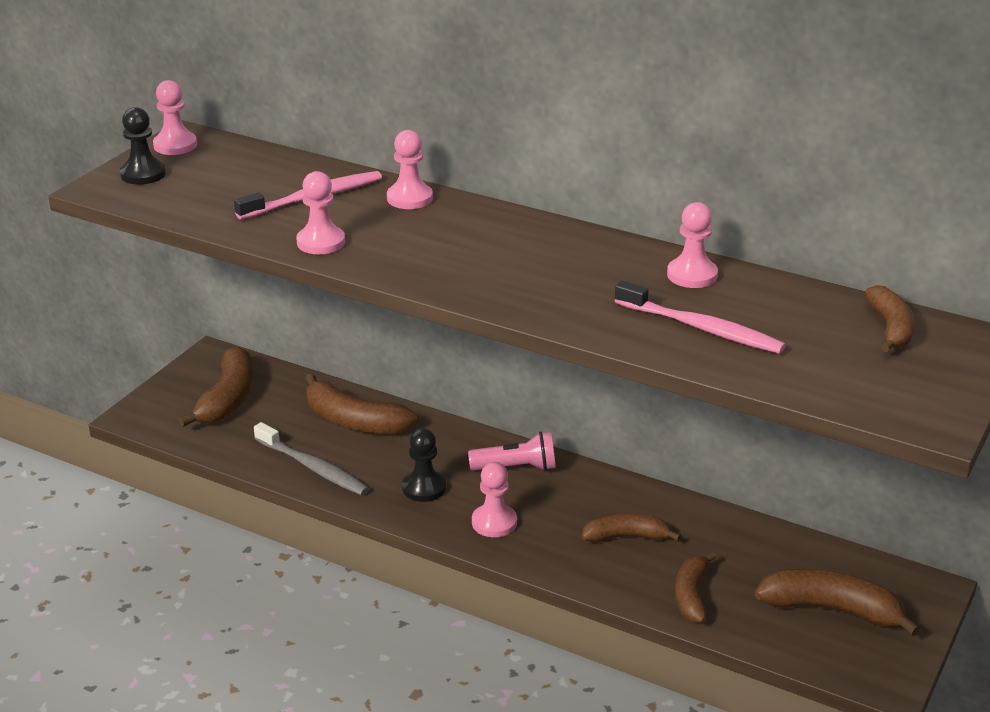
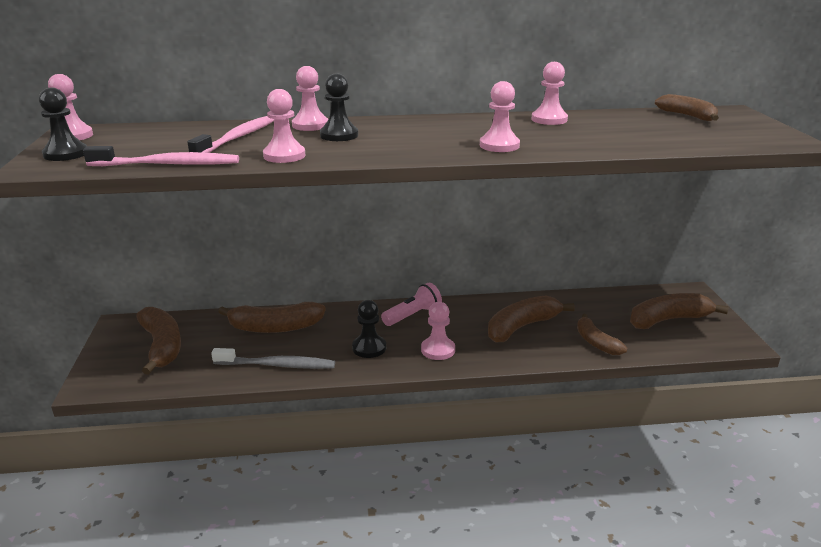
camera: 35 degrees left, 5 degrees down
brown banana [582,514,681,542] -> brown banana [488,295,575,343], size x1.54
pink toothbrush [615,281,786,354] -> pink toothbrush moved to [83,146,239,166]
none -> black pawn [320,73,358,141]
none -> pink pawn [480,81,520,152]

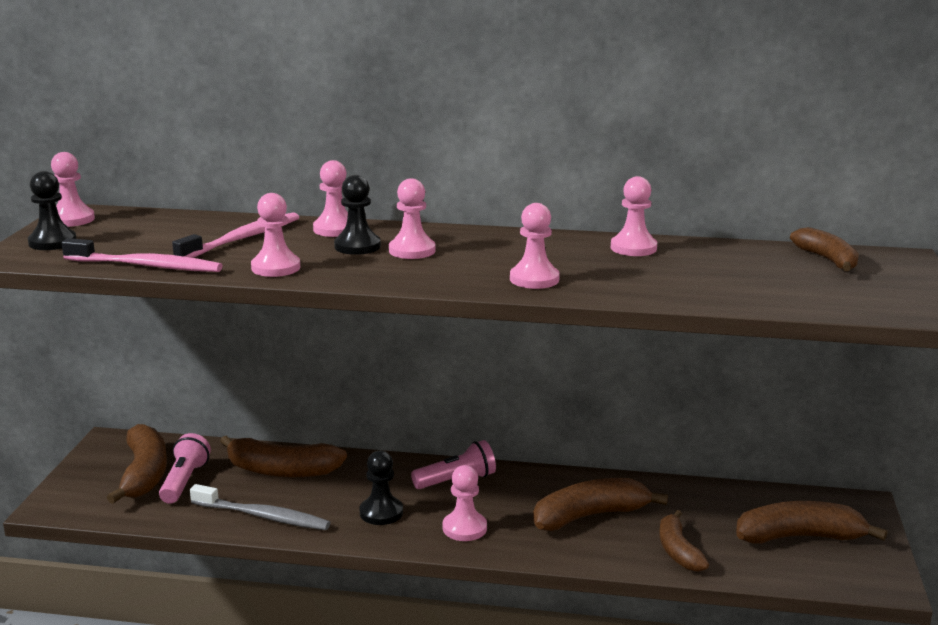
camera: 15 degrees right, 5 degrees down
none -> pink flashlight [159,433,211,504]
none -> pink pawn [389,178,436,259]

